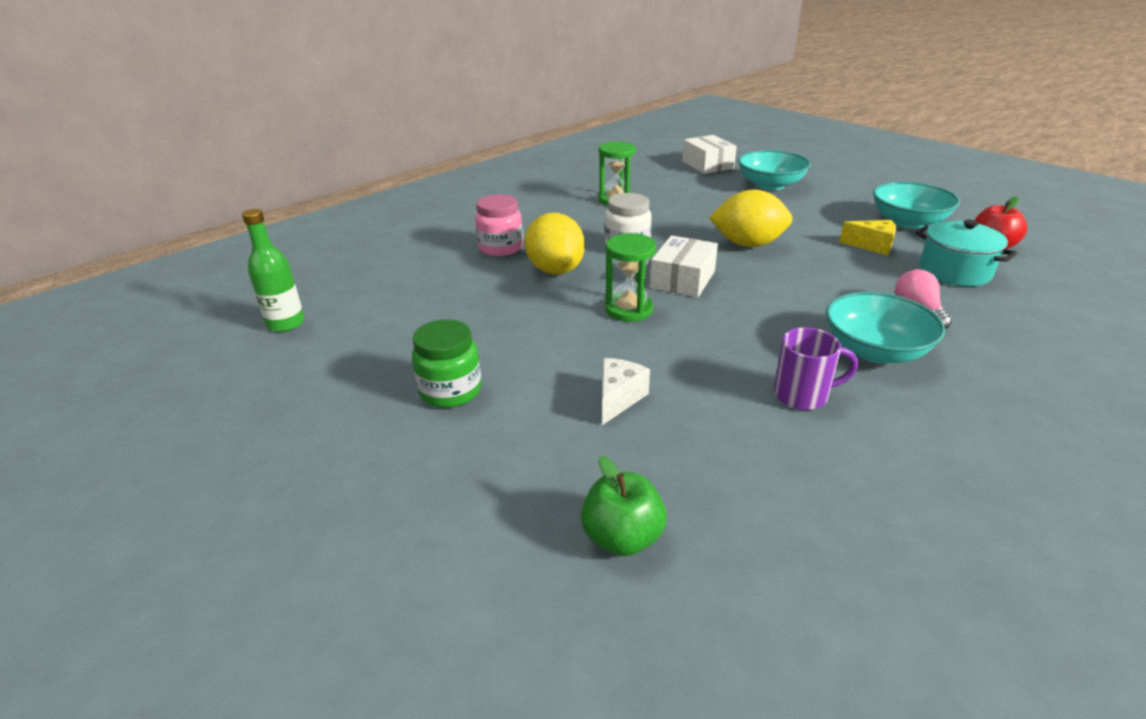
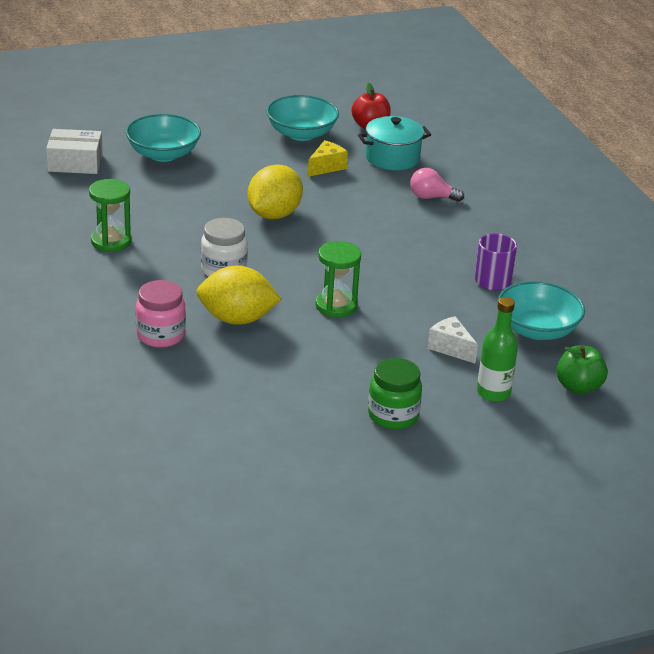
camera: 70 degrees left, 0 degrees up
green bottle [242,209,304,332] -> green bottle moved to [477,297,518,402]
white box [650,235,718,297] -> none
turquoise bowl [826,292,945,363] -> turquoise bowl moved to [498,281,585,340]

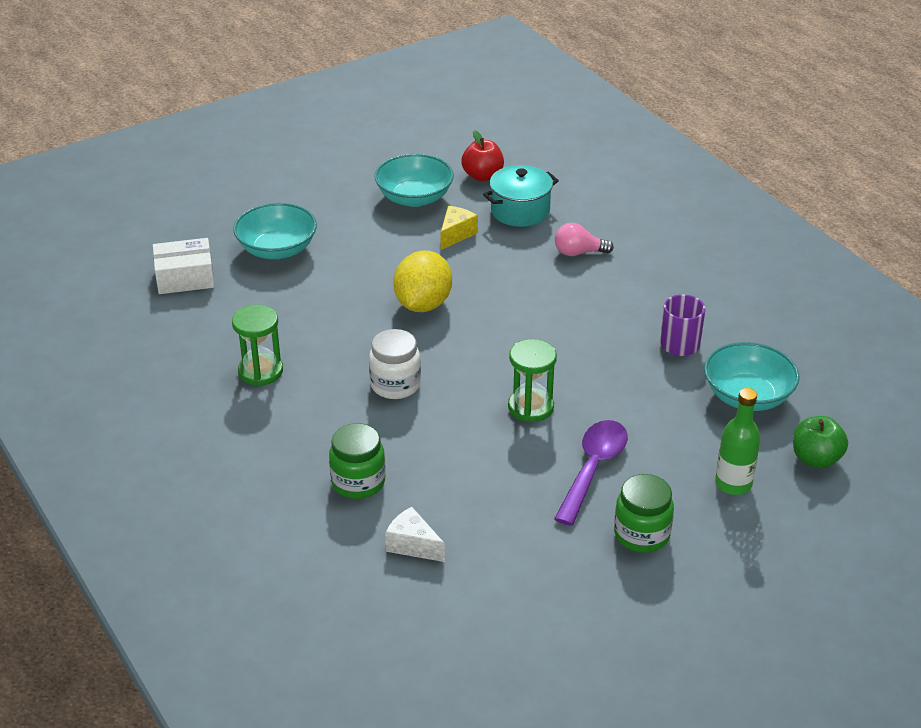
camera: 10 degrees left, 5 degrees up
pink jar [136,280,186,348] -> green jar [329,423,386,499]
yellow lemon [197,266,281,325] -> none
white cheese [428,316,478,363] -> white cheese moved to [385,507,445,562]
none -> purple spoon [554,420,628,526]

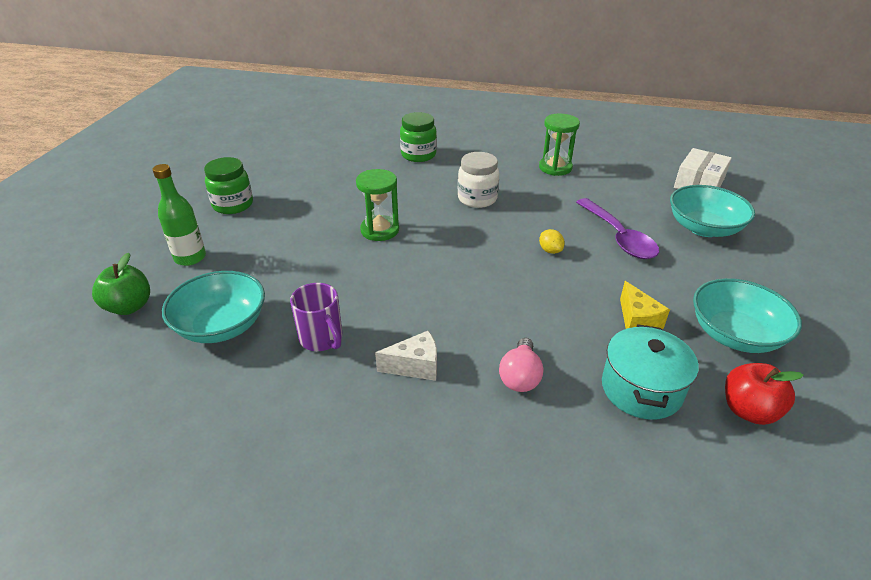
camera: 135 degrees right, 0 degrees up
white cheese [385,507,445,562] -> white cheese moved to [375,330,437,381]
yellow lemon [393,250,452,312] -> yellow lemon [539,229,565,254], size x0.42
purple spoon [554,420,628,526] -> purple spoon moved to [576,198,659,259]
pink light bulb [555,223,614,256] -> pink light bulb turned 150 degrees clockwise [499,338,543,392]

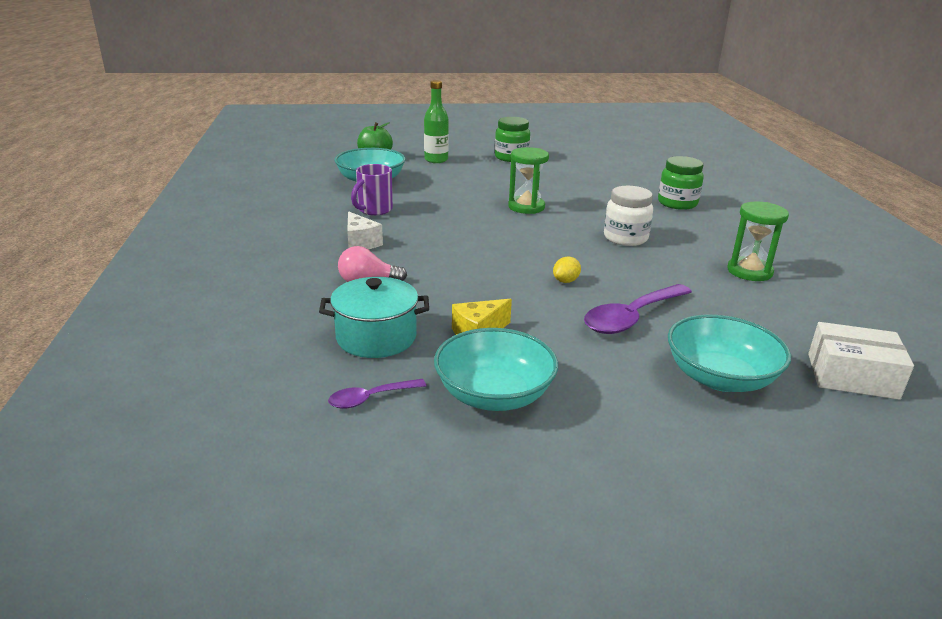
camera: 70 degrees right, 10 degrees down
red apple [725,363,804,425] -> purple spoon [328,379,426,409]

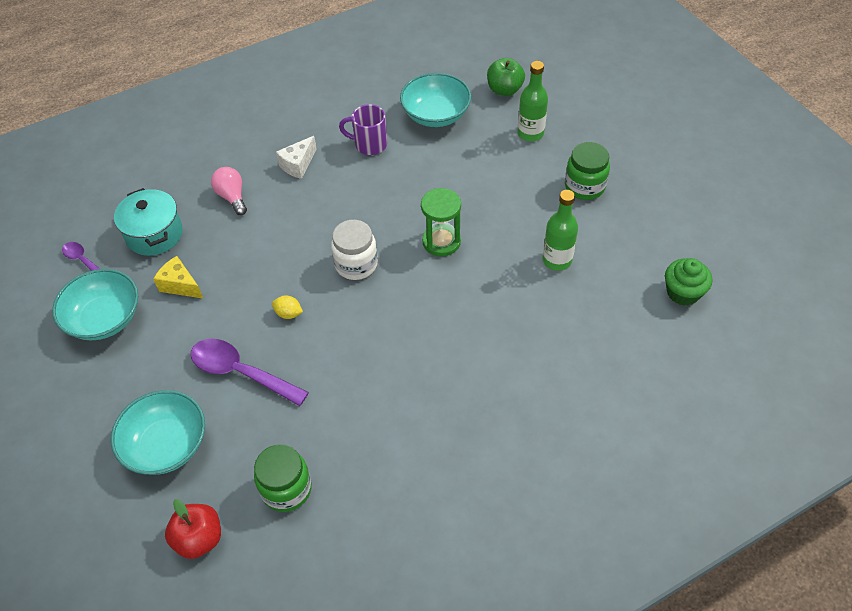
camera: 70 degrees right, 25 degrees up
white jar [604,186,653,246] -> white jar moved to [331,220,378,280]
green jar [658,156,704,210] -> green jar moved to [254,444,312,512]
green hourglass [727,201,789,281] -> none
white box [808,322,914,400] -> red apple [165,499,221,559]
none -> green bottle [542,190,578,271]
none -> green cupcake [665,258,712,305]

